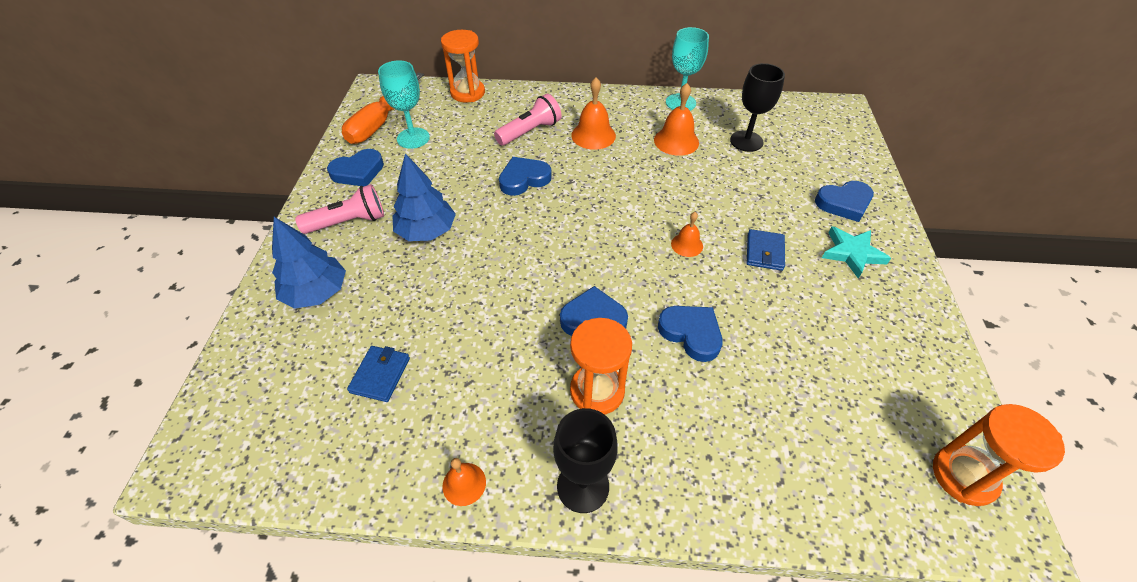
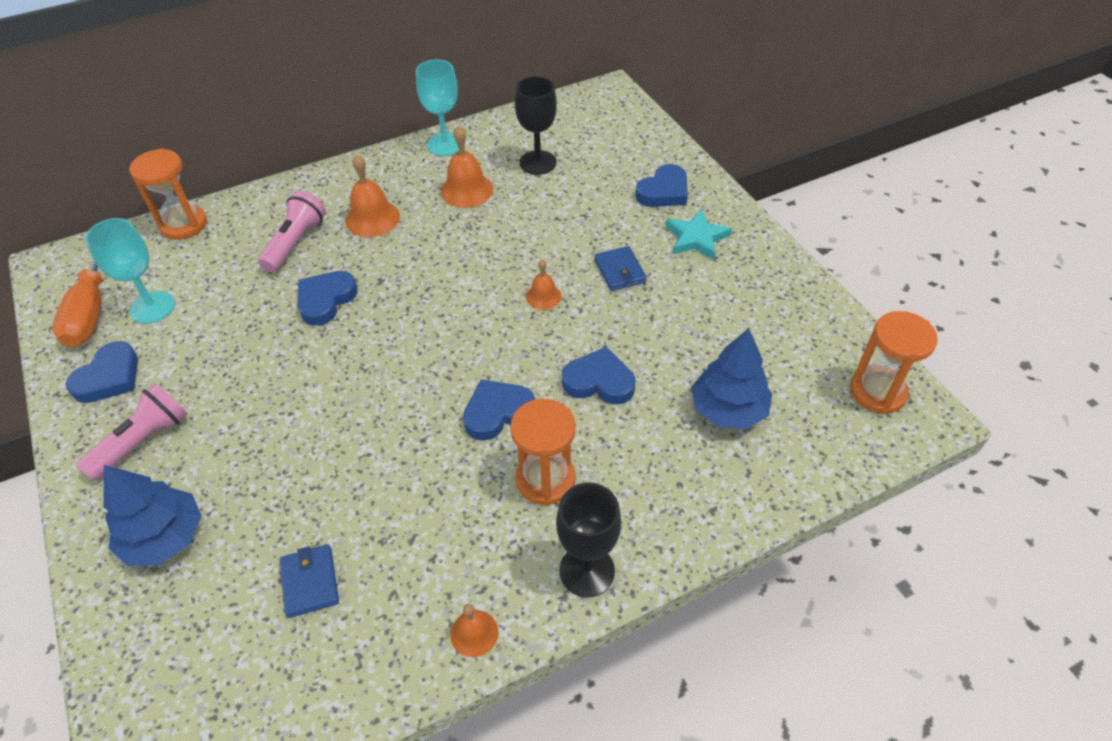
camera: 30 degrees left, 0 degrees up
blue tree [392,153,456,241] -> blue tree moved to [691,328,772,429]

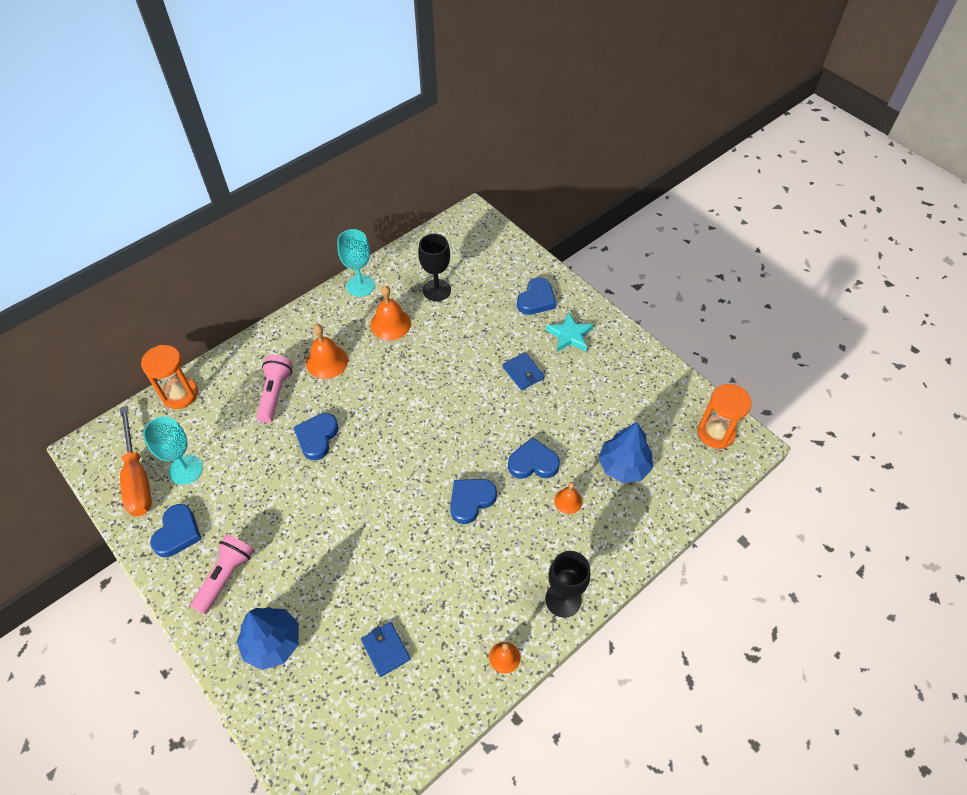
camera: 15 degrees left, 5 degrees up
orange hourglass [510,399,576,506] -> none
orange bell [526,260,561,310] -> orange bell moved to [554,482,582,514]

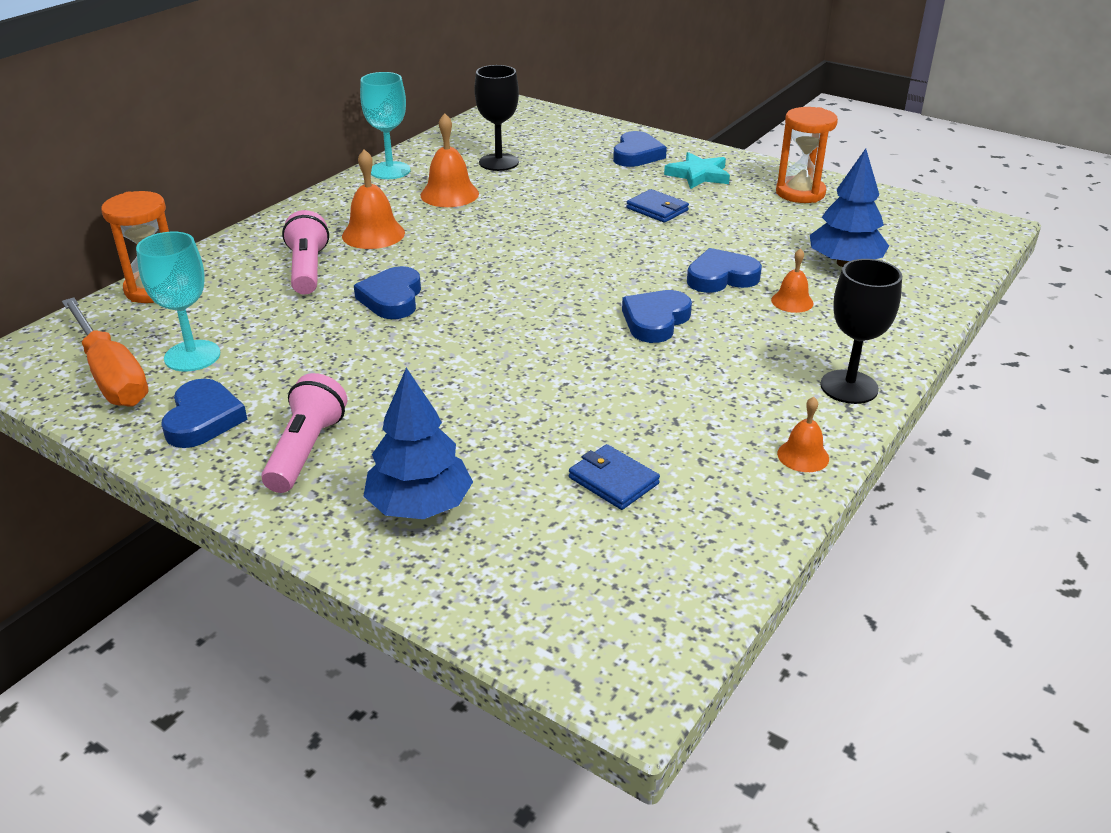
camera: 15 degrees left, 20 degrees down
orange hourglass [698,384,752,449] -> orange hourglass moved to [776,107,838,203]

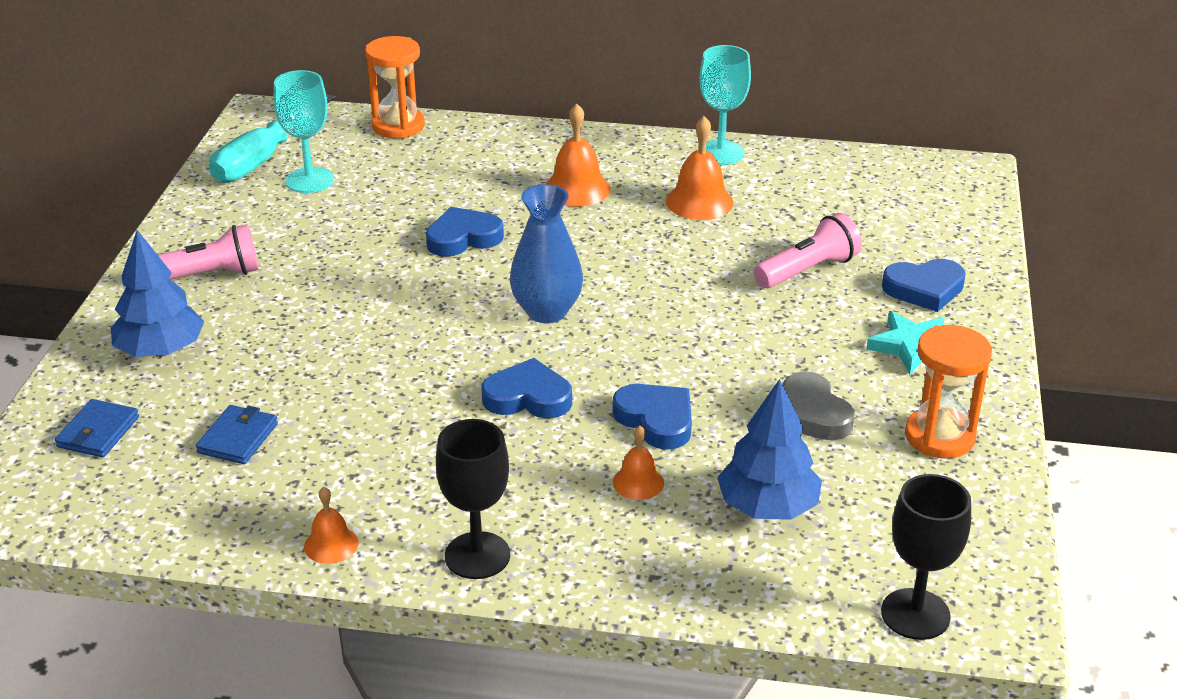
camera: 65 degrees right, 0 degrees up
orange screwdriver [62,297,149,407] -> turquoise screwdriver [209,94,336,183]
blue heart [161,379,248,448] -> none
pink flashlight [282,210,329,295] -> pink flashlight moved to [754,213,862,288]
black goblet [474,65,519,171] -> black goblet moved to [881,474,971,640]
blue wallet [626,189,689,223] -> blue wallet moved to [55,399,139,457]
none -> blue vase [510,184,583,323]
none -> grey heart [783,371,855,440]

